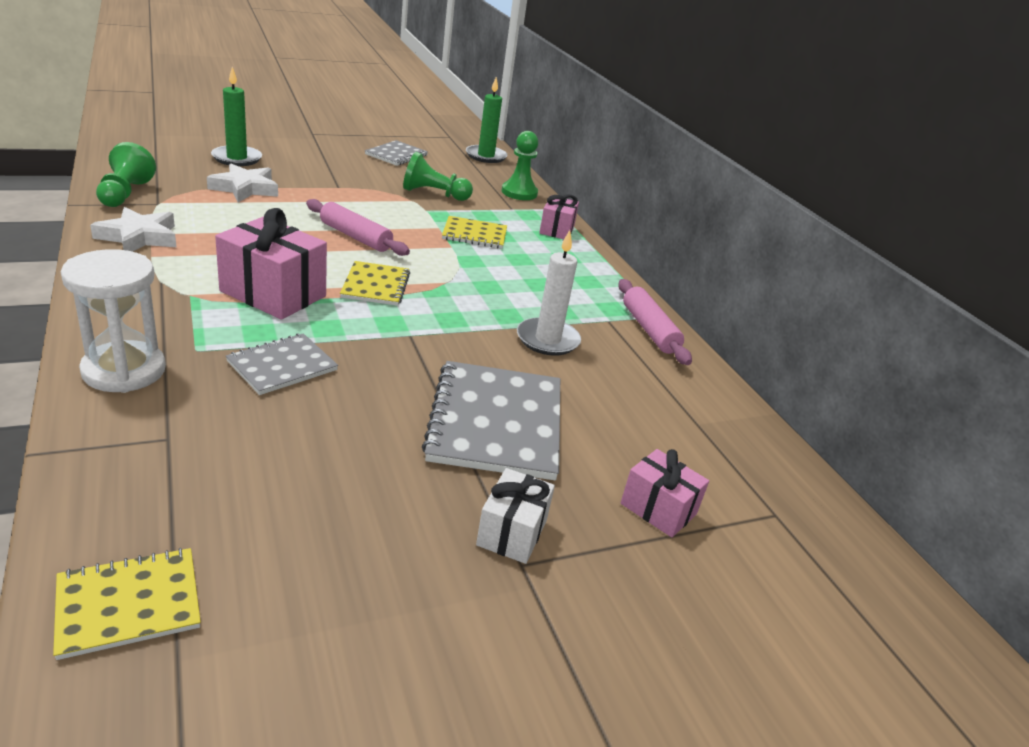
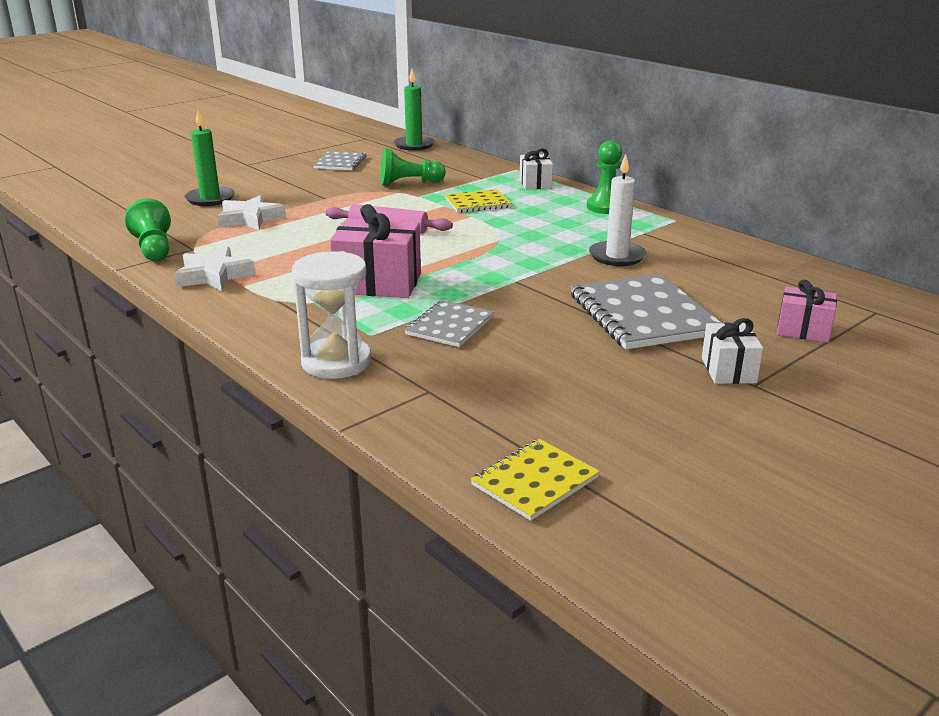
camera: 15 degrees left, 5 degrees down
yellow notebook [340,261,410,306] -> none
green pawn [502,131,538,200] -> green pawn moved to [587,140,622,214]
pink gift [539,195,579,239] -> white gift [520,148,553,190]
pink rolling pin [618,279,692,365] -> none

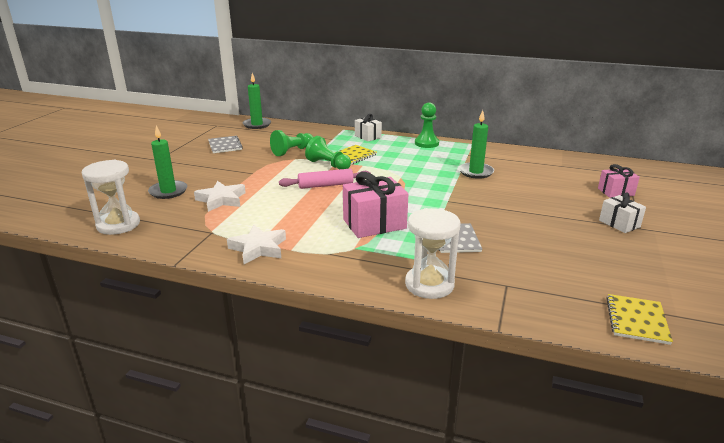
camera: 30 degrees left, 0 degrees up
green pawn [125,198,171,261] -> green pawn moved to [305,136,351,169]
grey notebook [570,274,721,349] -> none
white candle [589,154,646,266] -> green candle [459,110,494,179]
none -> white hourglass [82,160,140,235]

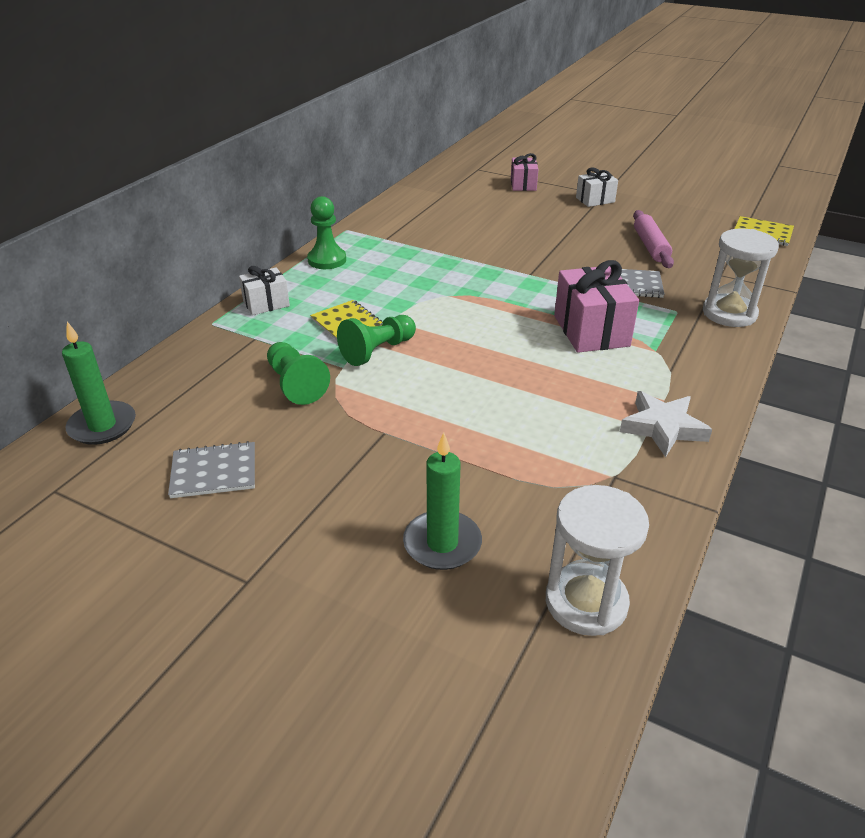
camera: 80 degrees left, 10 degrees up
white star [194,181,246,212] -> none
pink rolling pin [279,169,371,189] -> pink rolling pin moved to [633,210,674,268]
green candle [459,110,494,179] -> none

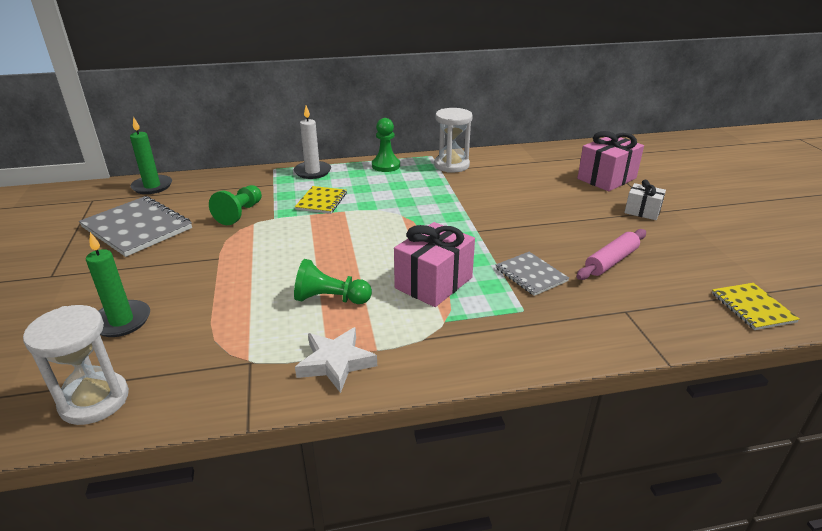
camera: 50 degrees right, 5 degrees down
grey notebook [168,441,255,498] -> grey notebook [79,196,192,257], size x1.75
white gift [239,266,290,315] -> white candle [294,106,331,179]
green pawn [337,315,416,366] -> green pawn moved to [294,259,372,304]
pink gift [511,153,538,191] -> pink gift [577,131,644,191], size x1.71
white hourglass [703,228,779,327] -> white hourglass moved to [434,108,473,173]

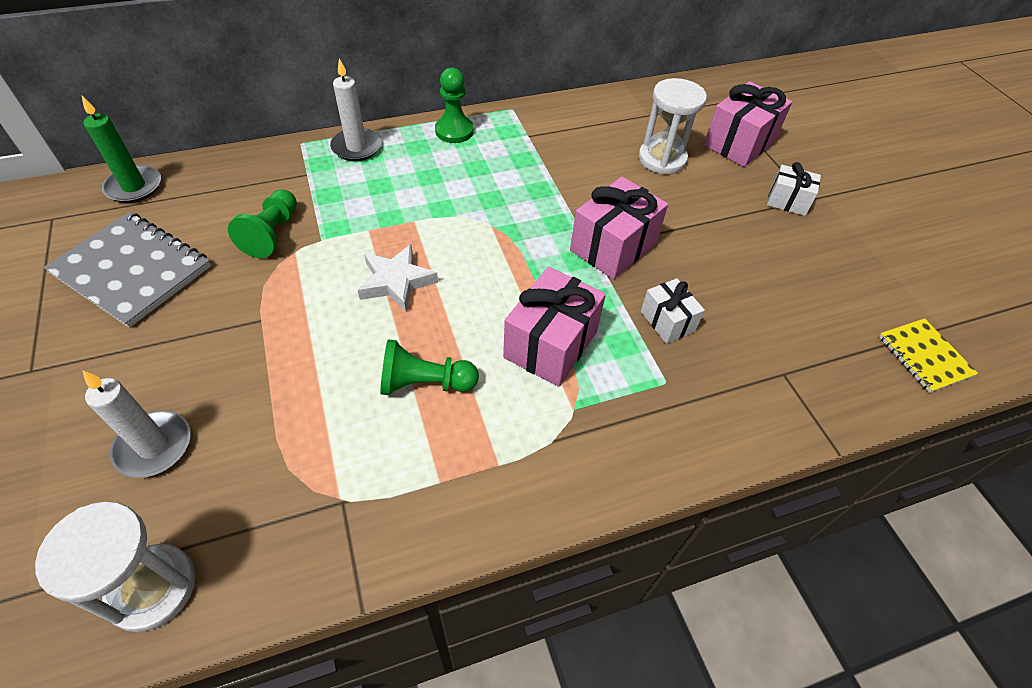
camera: 10 degrees left, 20 degrees up
green candle [86,232,150,337] -> white candle [83,371,191,478]
yellow notebook [295,186,347,214] -> none
white star [295,327,377,393] -> white star moved to [358,244,438,312]
white hourglass [434,108,473,173] -> white hourglass moved to [638,78,707,174]
grey notebook [496,252,569,296] -> white gift [641,278,705,344]
pink rolling pin [576,229,646,280] -> none
none -> pink gift [570,176,668,280]

